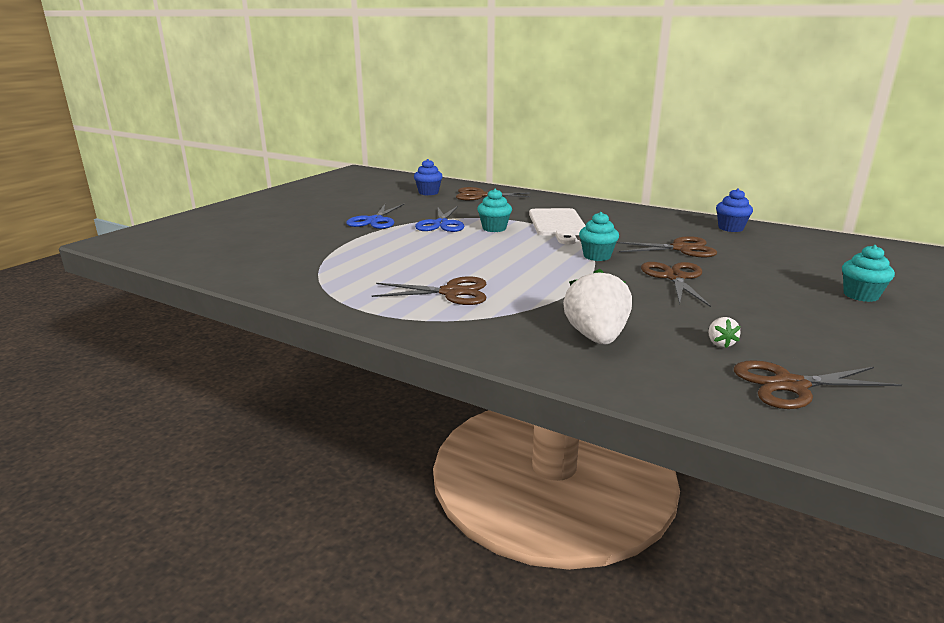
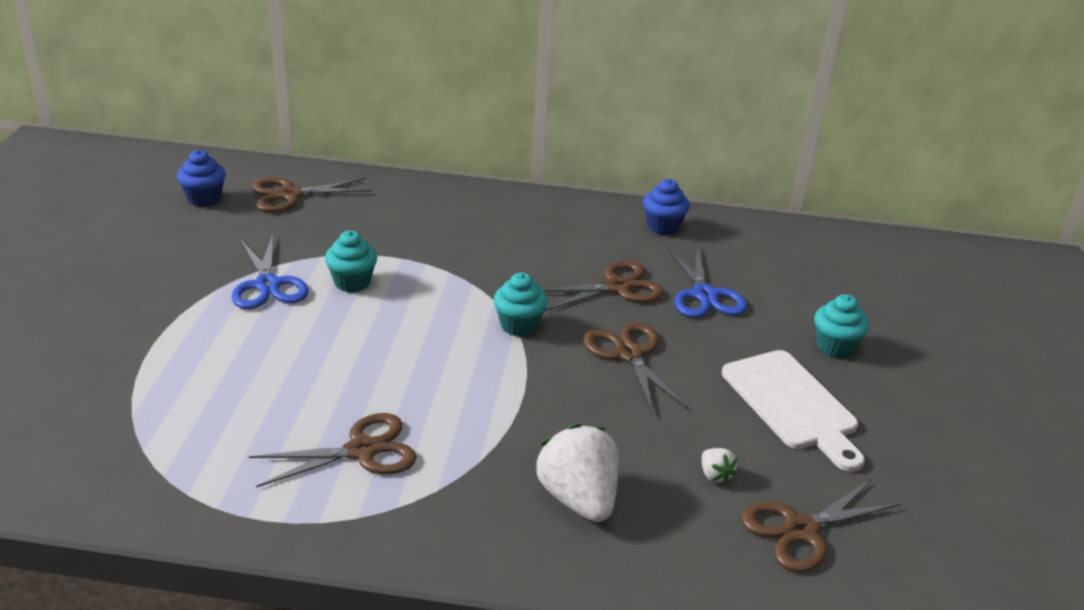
camera: 25 degrees left, 10 degrees up
blue scissors [346,204,404,229] -> blue scissors moved to [667,245,747,318]
white cutting board [529,208,586,244] -> white cutting board moved to [722,350,865,472]

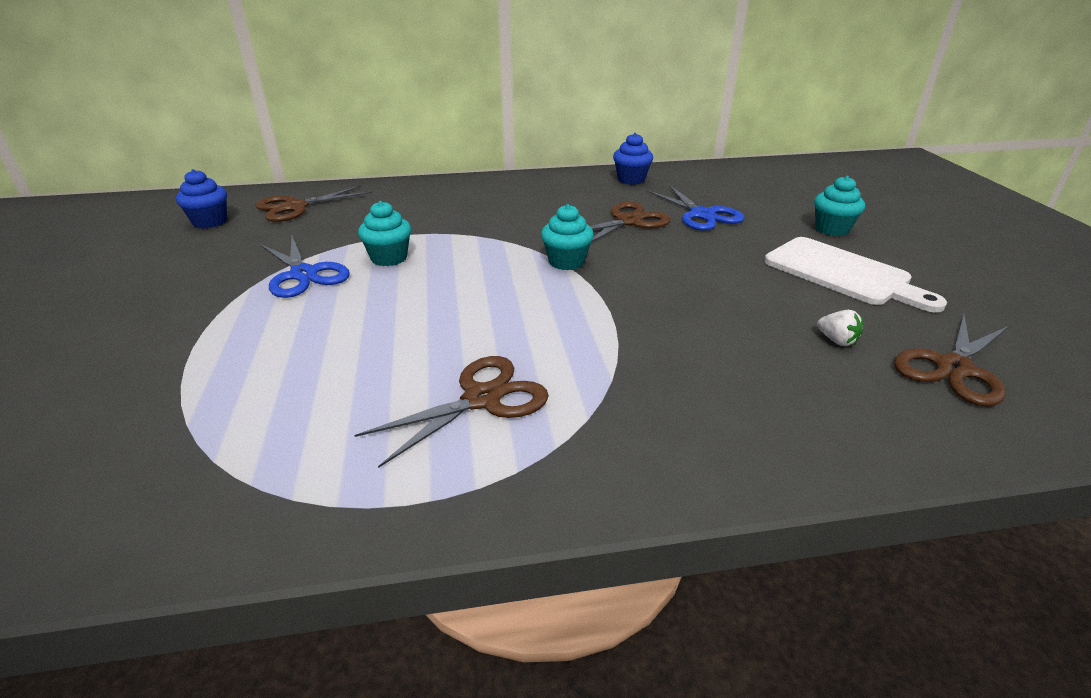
camera: 15 degrees left, 0 degrees up
white strawberry [535,424,619,522] -> none
brown scissors [583,322,687,414] -> none

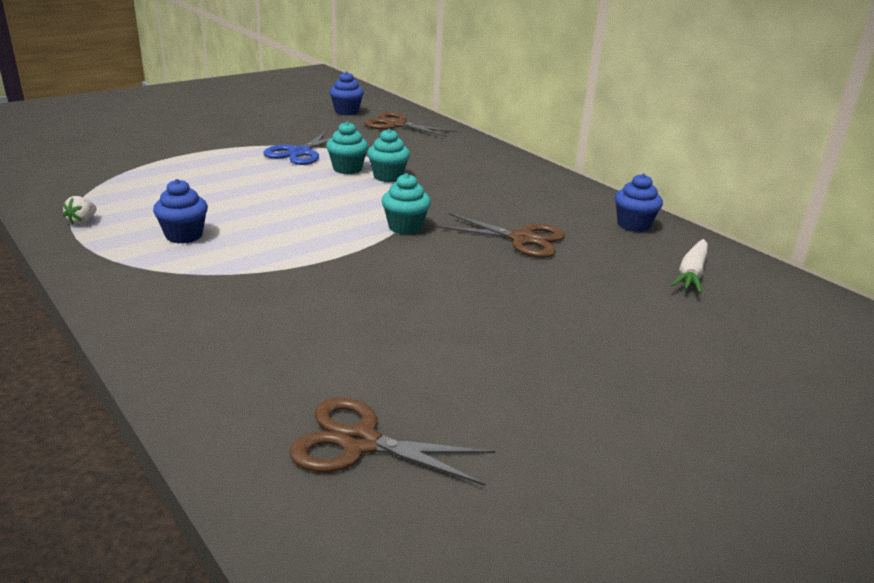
camera: 60 degrees right, 5 degrees down
brown scissors [354,356,549,468] -> blue cupcake [153,179,208,244]
blue scissors [646,185,744,231] -> none
white cutting board [764,237,947,313] -> none
turquoise cupcake [814,176,865,236] -> turquoise cupcake moved to [367,129,410,182]
white strawberry [817,310,863,346] -> white strawberry moved to [63,196,97,225]
none -> white carrot [671,239,708,293]

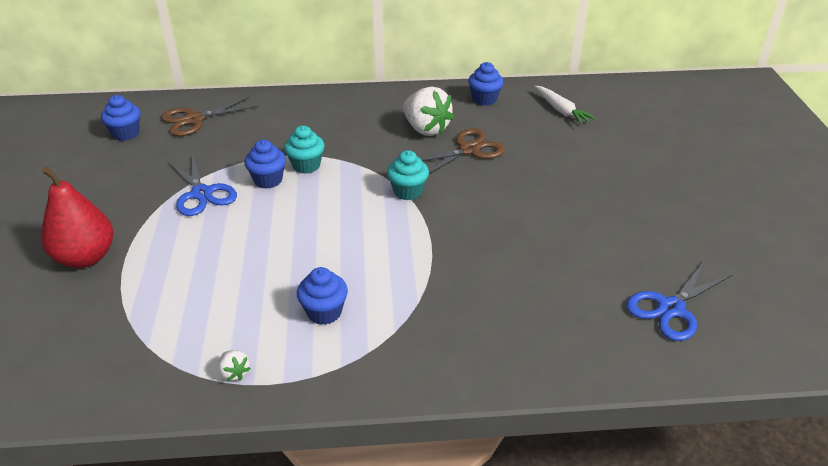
camera: 55 degrees left, 10 degrees up
brown scissors [289,398,495,486] -> blue scissors [626,262,732,341]
turquoise cupcake [326,121,368,174] -> blue cupcake [244,140,286,189]
none -> red pear [41,166,114,268]
none -> white strawberry [403,86,454,136]

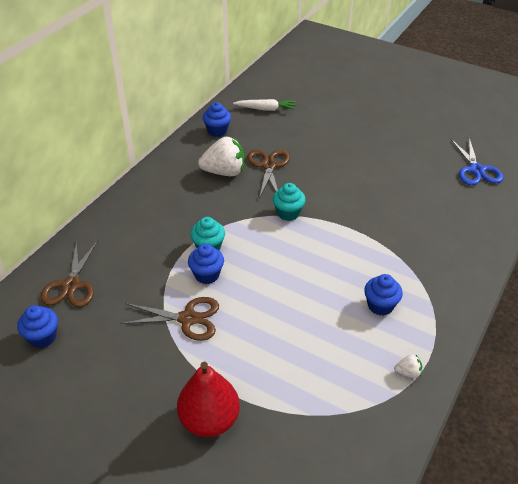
camera: 55 degrees left, 5 degrees up
blue scissors [167,154,237,216] -> brown scissors [120,297,219,341]

